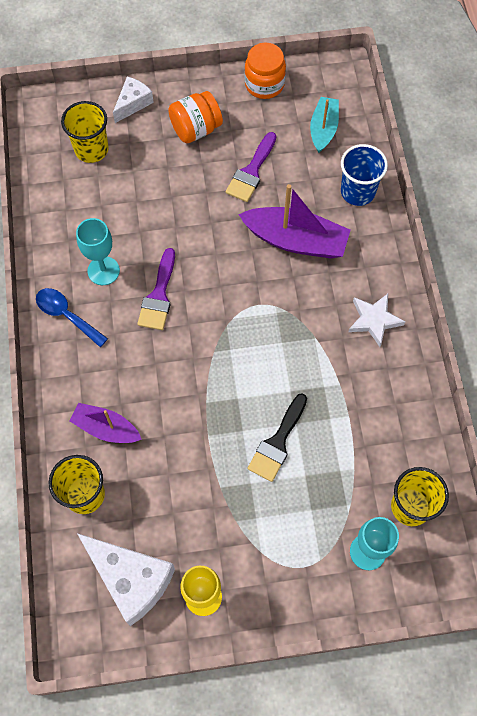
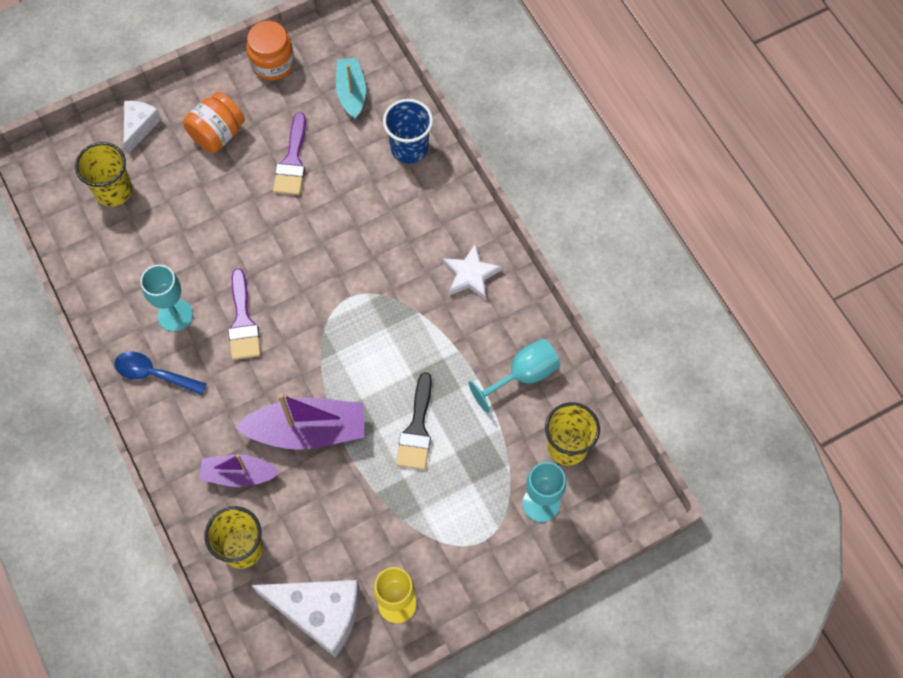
camera: 20 degrees left, 0 degrees up
purple boat [238,184,351,259] -> purple boat moved to [235,393,365,450]
none -> turquoise goblet [468,339,561,413]

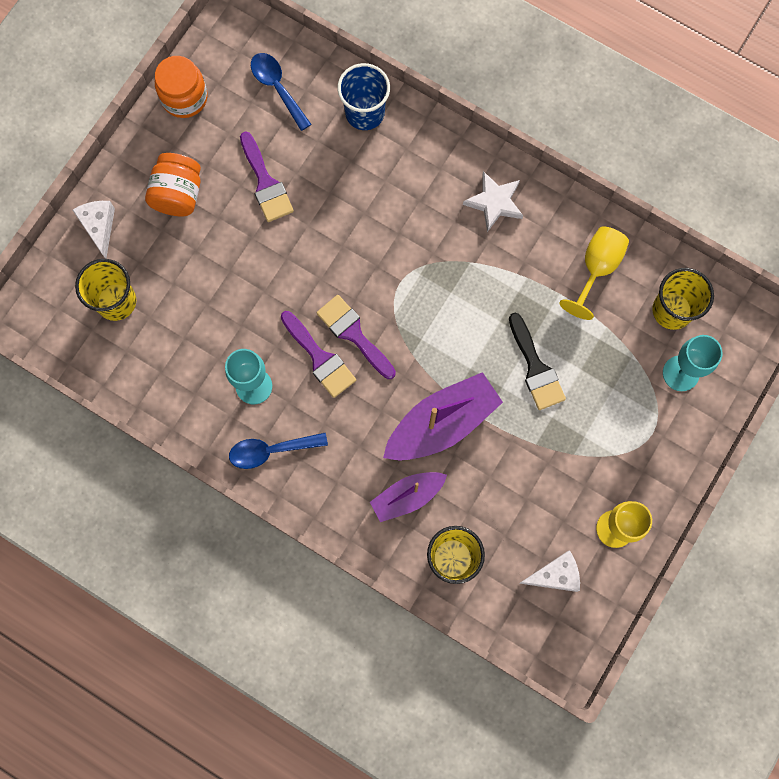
camera: 30 degrees left, 10 degrees up
white cheese [251,580,360,658] -> white cheese [519,550,580,592], size x0.56
turquoise boat [336,58,366,119] -> blue spoon [251,53,312,131]
turquoise goblet [468,339,561,413] -> yellow goblet [559,227,629,320]
none -> purple brush [316,295,396,379]

